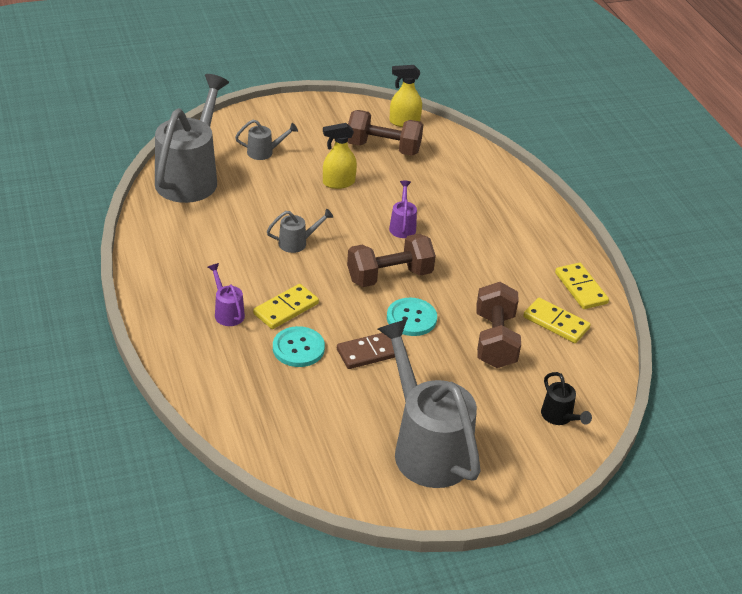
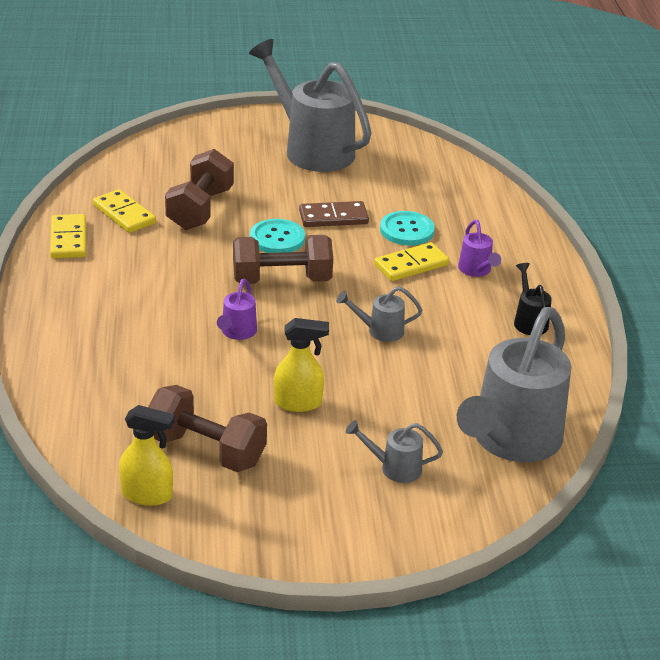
camera: 165 degrees left, 5 degrees down
grey watering can [378,319,481,488] -> grey watering can turned 150 degrees clockwise [249,39,372,172]
black watering can [541,372,592,425] -> black watering can moved to [514,263,552,335]

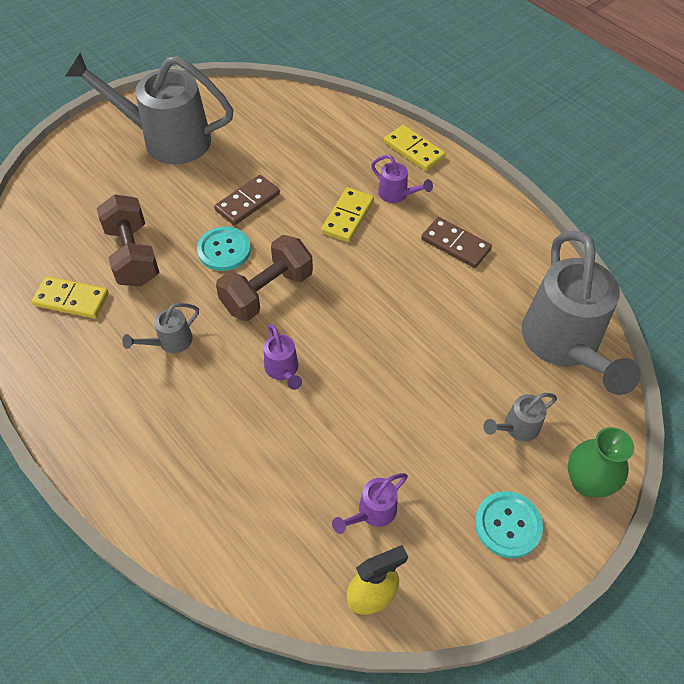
camera: 35 degrees left, 20 degrees up
yellow domino [50,214,86,258] -> yellow domino moved to [384,125,445,171]
brown dumbbell [148,385,267,472] -> purple watering can [332,473,408,534]
yellow spray bottle [274,318,329,412] -> none
grey watering can [336,286,422,342] -> grey watering can moved to [122,303,199,353]
turquoise button [380,211,435,246] -> turquoise button moved to [475,491,543,558]
black watering can [514,263,552,335] -> none
none -> brown domino [421,217,492,268]
none -> green vase [568,427,634,497]

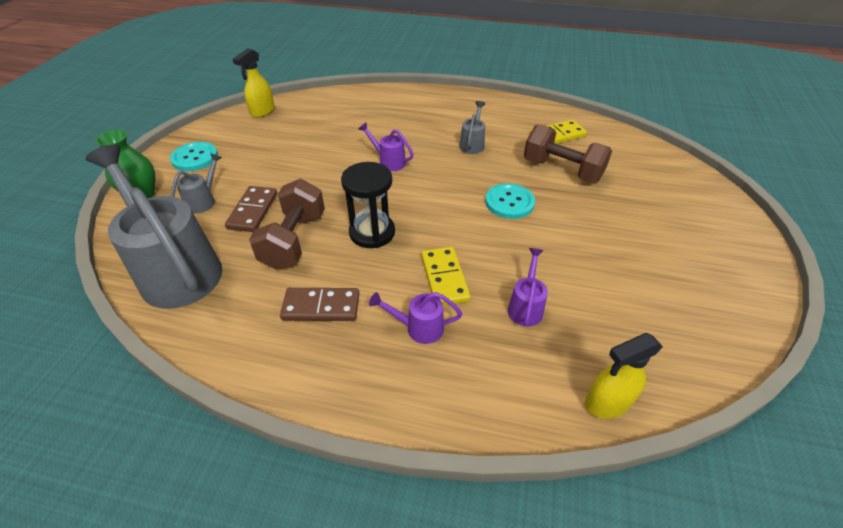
camera: 145 degrees right, 10 degrees down
grey watering can [65,52,234,164] -> none
brown domino [214,175,280,225] -> brown domino moved to [225,186,277,232]
brown dumbbell [216,235,313,321] -> brown dumbbell moved to [249,179,325,270]
purple watering can [332,473,408,534] -> purple watering can moved to [508,248,548,327]
yellow domino [384,125,445,171] -> none
none -> black hourglass [341,162,395,248]
none -> yellow spray bottle [585,333,663,419]

